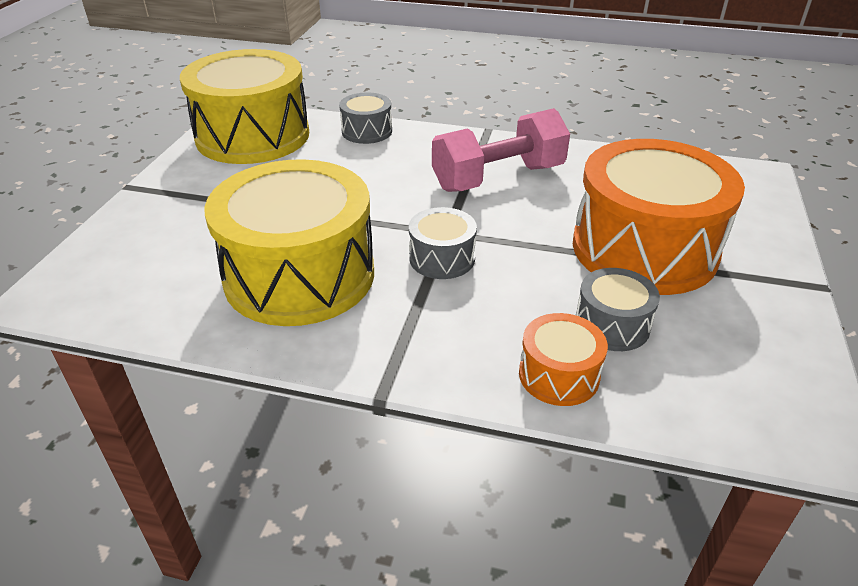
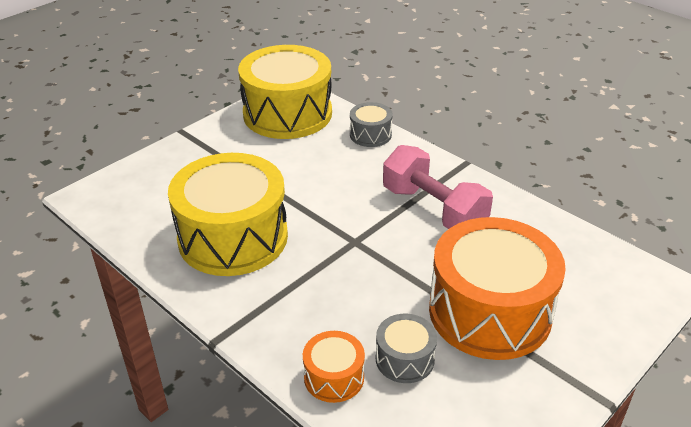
camera: 30 degrees right, 0 degrees up
grey drum [409,207,477,279] -> none
pink dumbbell [432,108,570,192] -> pink dumbbell turned 45 degrees clockwise [383,145,493,229]

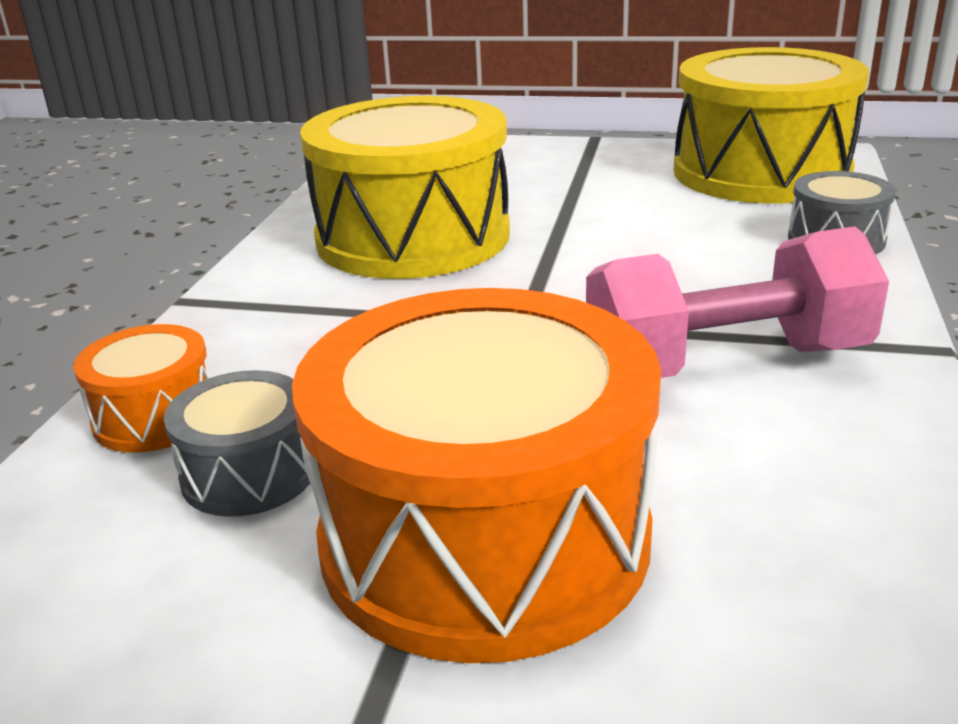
camera: 60 degrees right, 10 degrees down
pink dumbbell [383,145,493,229] -> pink dumbbell turned 60 degrees clockwise [586,226,889,378]

